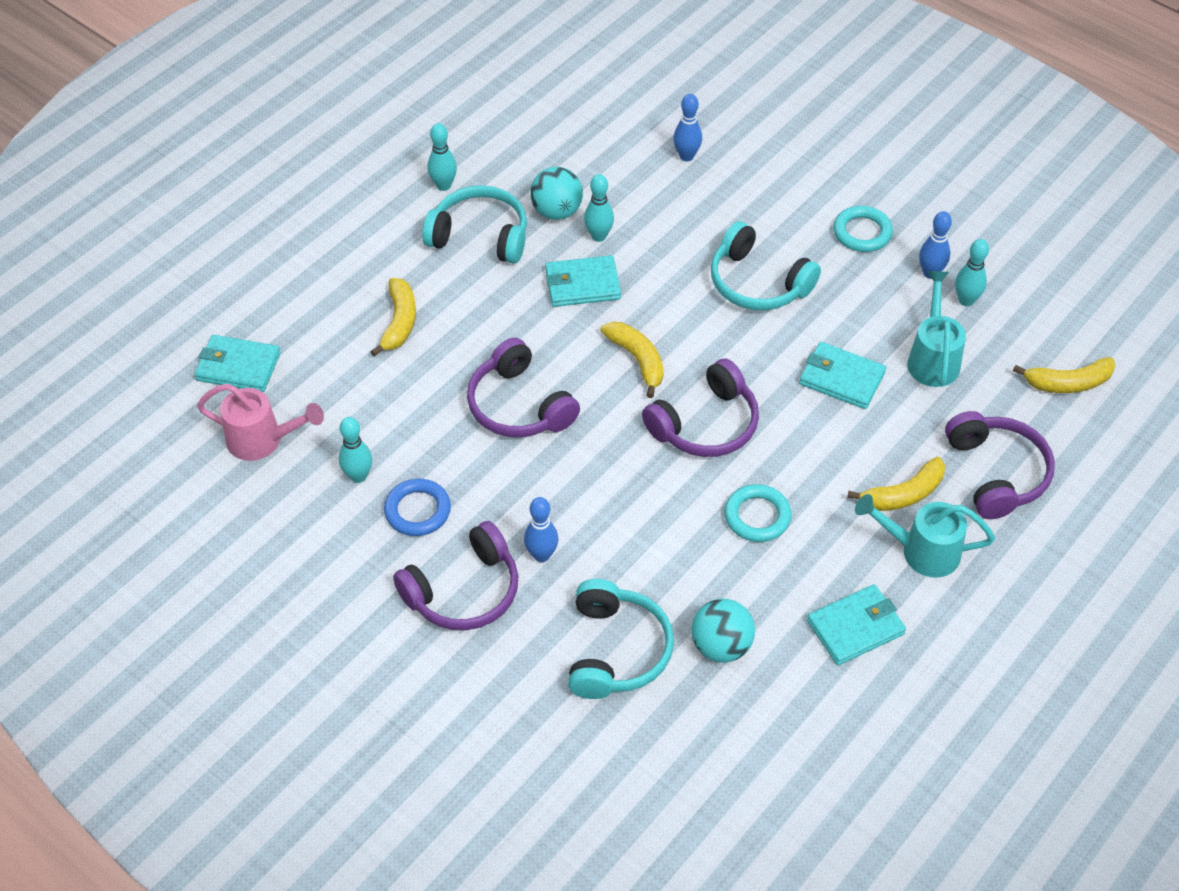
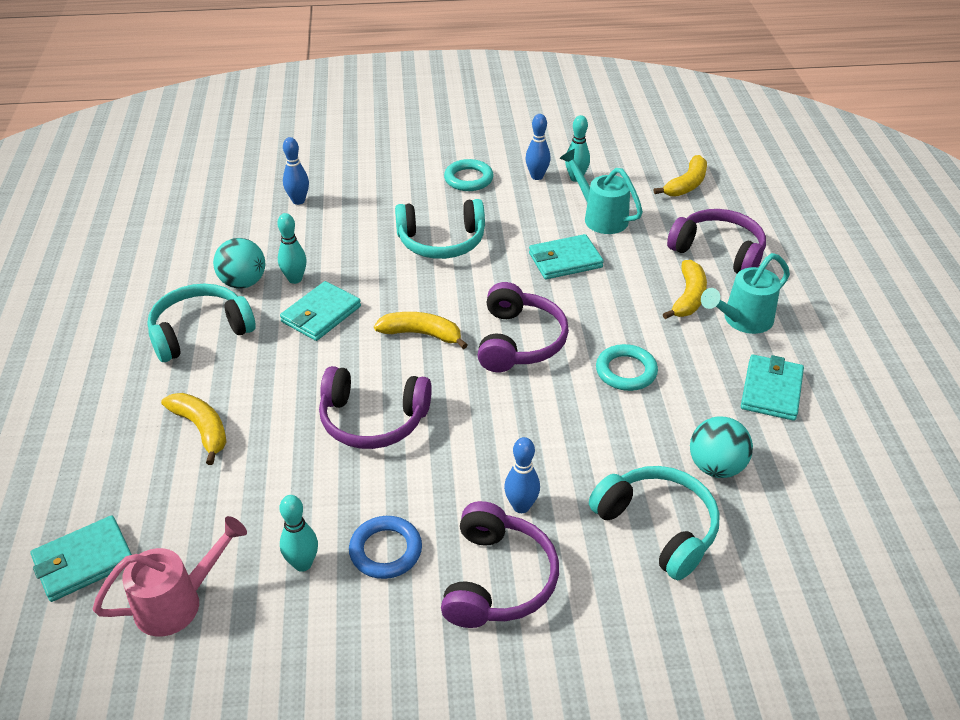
camera: 45 degrees left, 10 degrees down
turquoise bowling pin [428,123,457,191] -> none

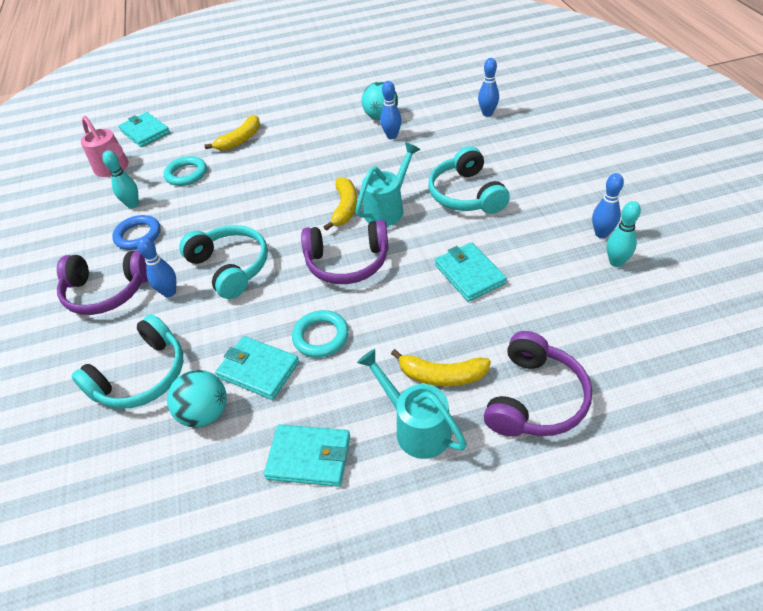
camera: 85 degrees right, 5 degrees up
turquoise headphones [147,284,256,362] -> turquoise headphones moved to [179,225,268,299]
turquoise bowling pin [277,213,307,284] -> blue bowling pin [380,81,402,139]
turquoise wallet [280,281,361,341] -> turquoise wallet moved to [215,336,299,400]
purple headphones [319,366,432,449] -> none
turquoise ring [444,159,493,191] -> turquoise ring moved to [164,156,207,186]
turquoise watering can [559,149,643,234] -> turquoise watering can moved to [356,142,420,226]
yellow banana [654,155,707,197] -> none

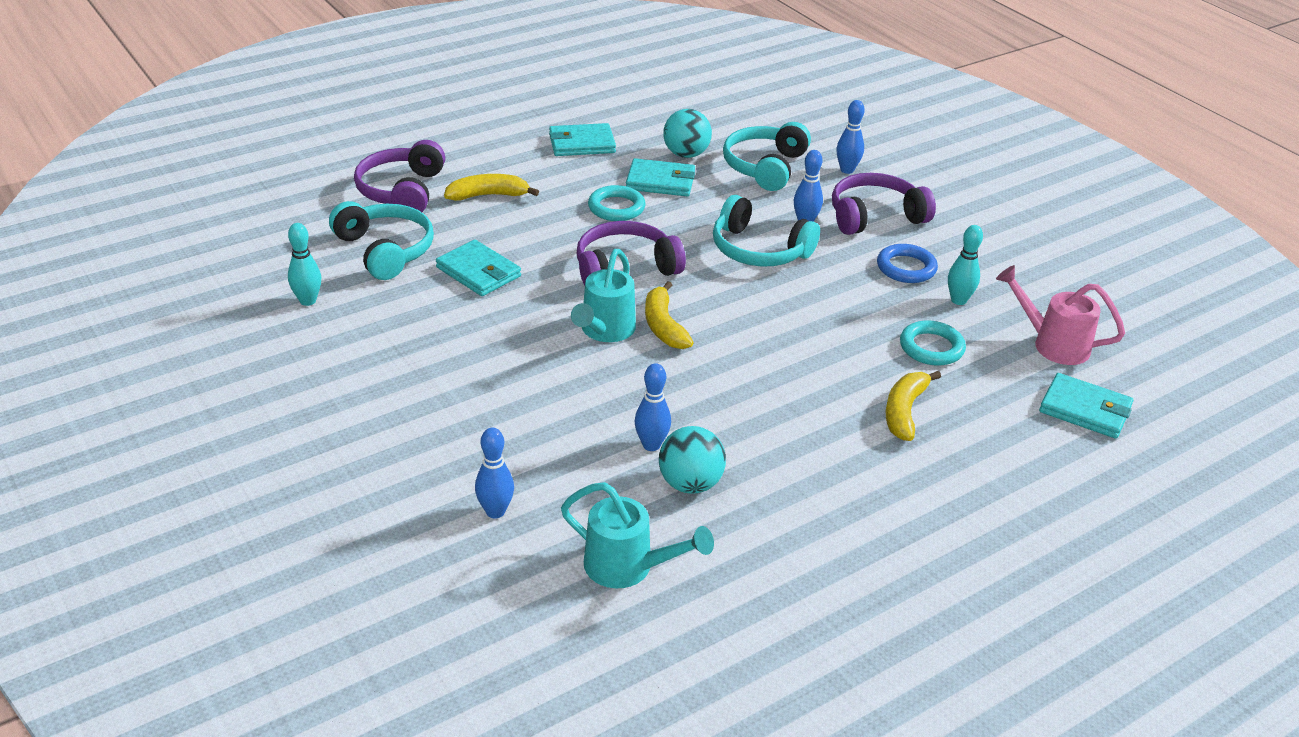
camera: 155 degrees right, 10 degrees down
turquoise watering can [357,349,467,459] -> turquoise watering can moved to [561,482,714,588]
turquoise headphones [428,146,510,214] -> turquoise headphones moved to [329,201,434,280]
blue bowling pin [592,173,624,238] -> blue bowling pin moved to [836,100,865,174]

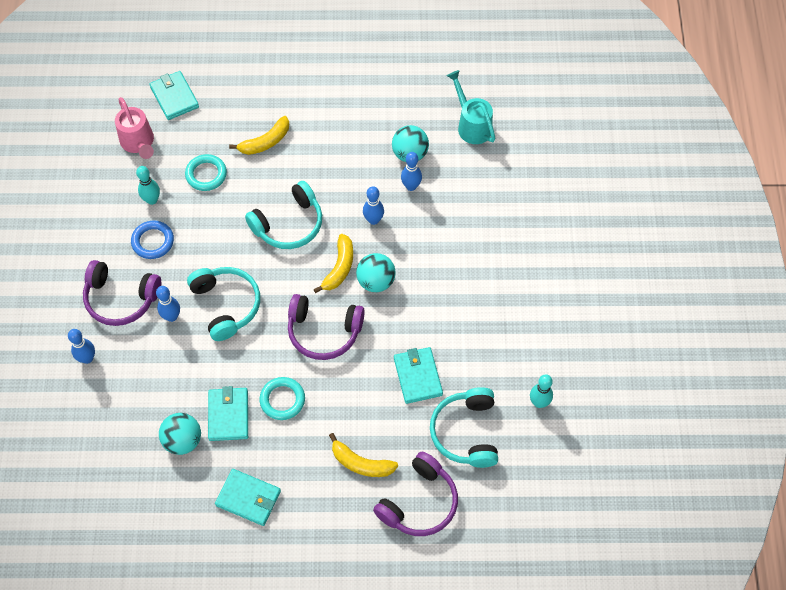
camera: 145 degrees left, 25 degrees up
blue bowling pin [475,428,514,518] -> blue bowling pin moved to [363,186,384,225]
turquoise watering can [571,249,636,342] -> turquoise ball [356,253,396,292]
turquoise wallet [626,158,695,196] -> turquoise wallet turned 45 degrees clockwise [208,386,248,441]
turquoise headphones [723,122,811,191] -> turquoise headphones moved to [245,181,322,249]

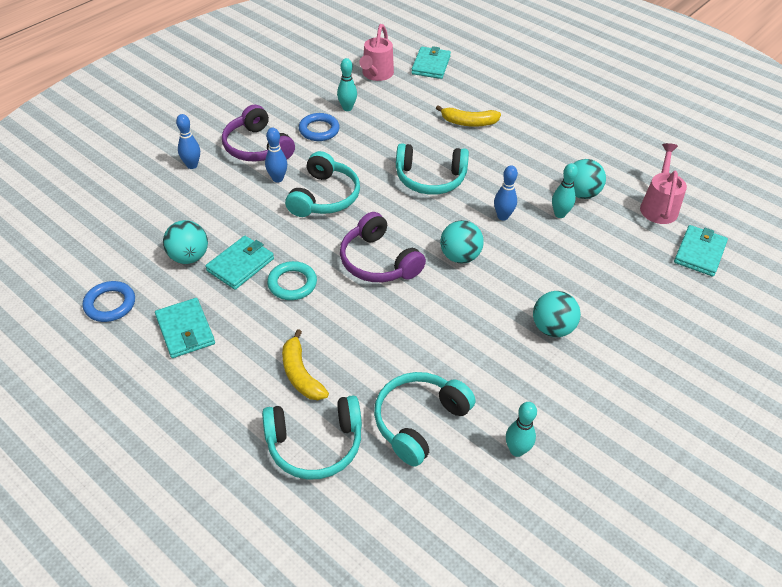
camera: 40 degrees right, 15 degrees down
turquoise ring [185,154,227,191] -> none
yellow banana [314,234,353,293] -> none
purple headphones [373,452,458,536] -> turquoise headphones [262,395,362,480]
turquoise wallet [394,347,443,404] -> turquoise wallet moved to [674,225,728,277]
blue bowling pin [401,152,422,191] -> turquoise bowling pin [552,163,578,218]
turquoise watering can [447,70,496,144] -> pink watering can [640,143,687,224]
none -> blue ring [83,281,135,322]
none -> turquoise ball [533,291,581,337]

